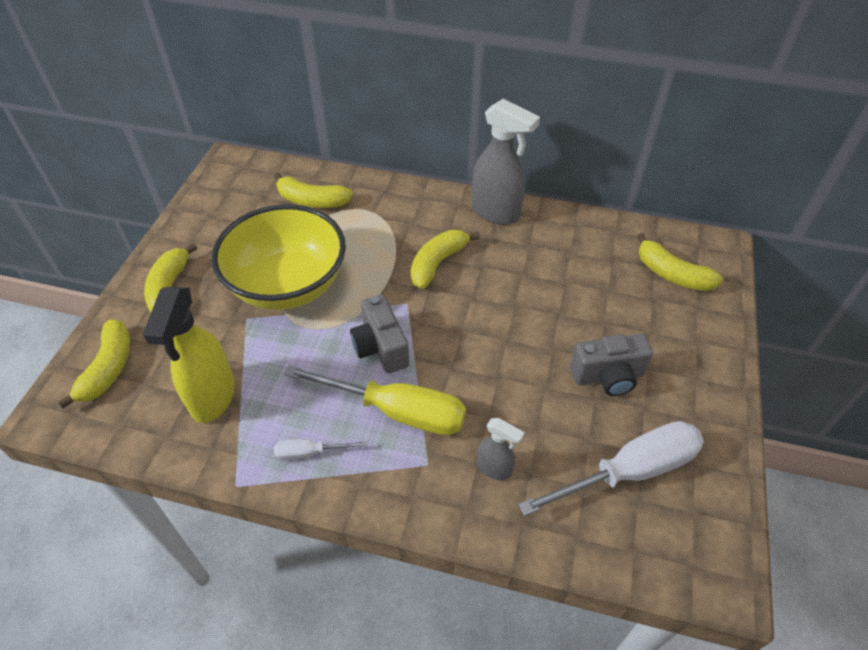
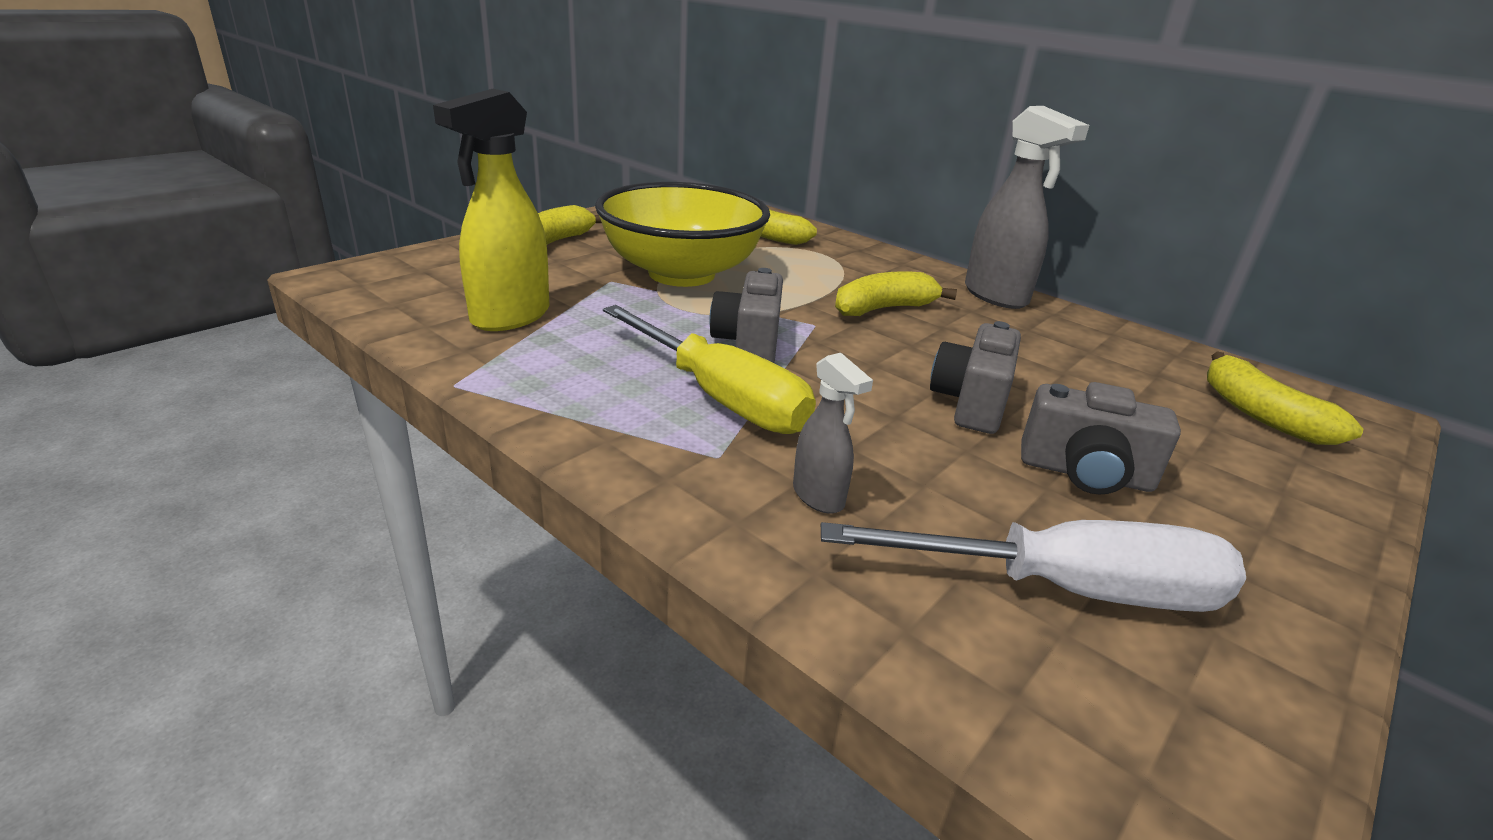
camera: 25 degrees right, 20 degrees down
yellow banana [58,320,130,409] -> none
white screwdriver [274,439,367,460] -> none
none -> grey camera [930,321,1021,434]

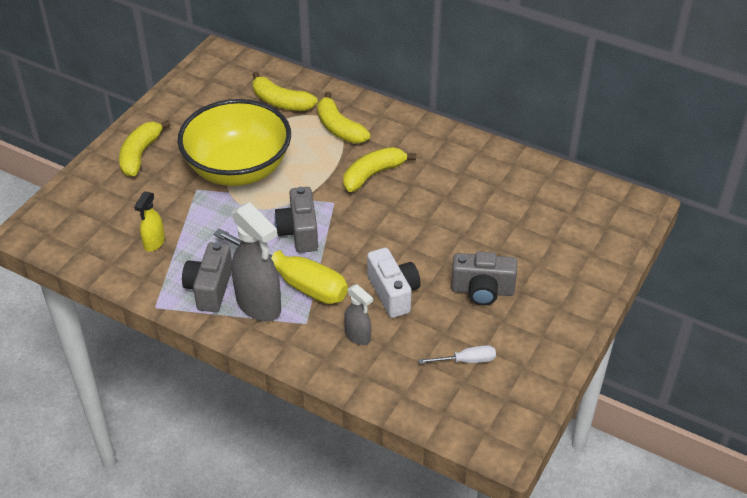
camera: 10 degrees left, 15 degrees up
yellow spray bottle [433,89,549,331] -> yellow spray bottle [134,191,165,252], size x0.53
white screwdriver [821,520,1246,612] -> white screwdriver [419,345,496,364], size x0.47
grey camera [930,321,1021,434] -> grey camera moved to [182,242,232,312]
grey spray bottle [965,106,1089,309] -> grey spray bottle moved to [231,202,281,322]
yellow banana [1207,352,1363,445] -> yellow banana moved to [317,92,371,143]
none -> white camera [367,248,421,318]

